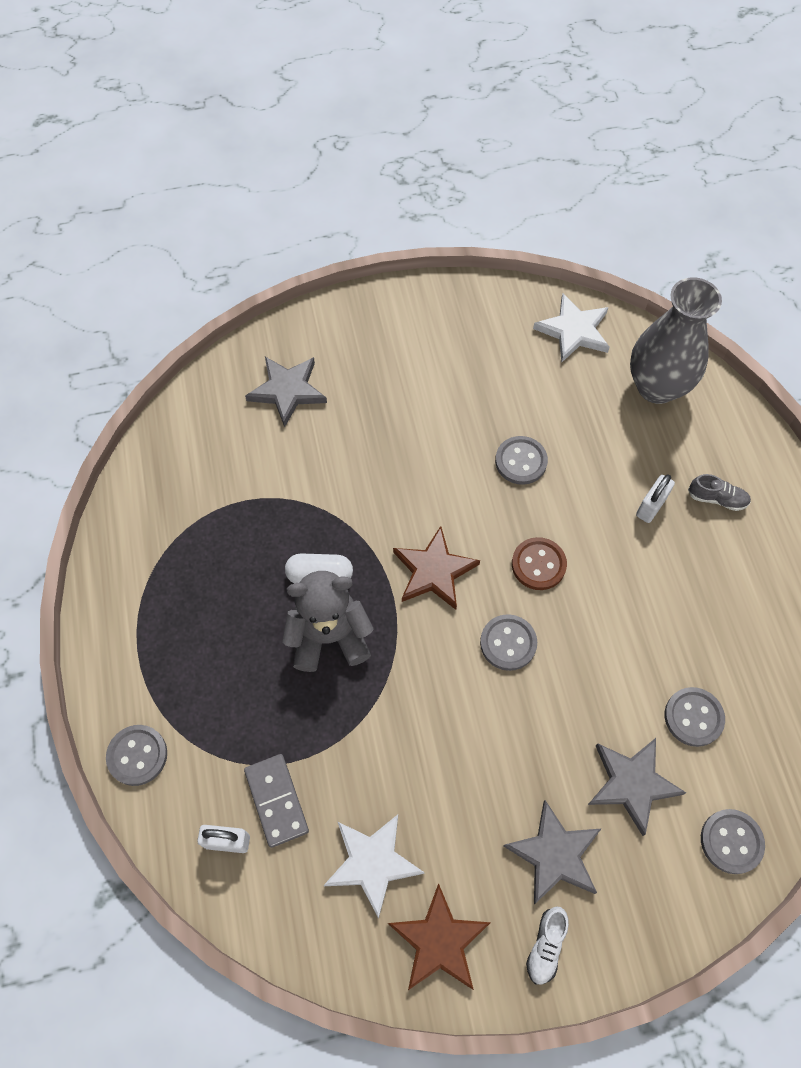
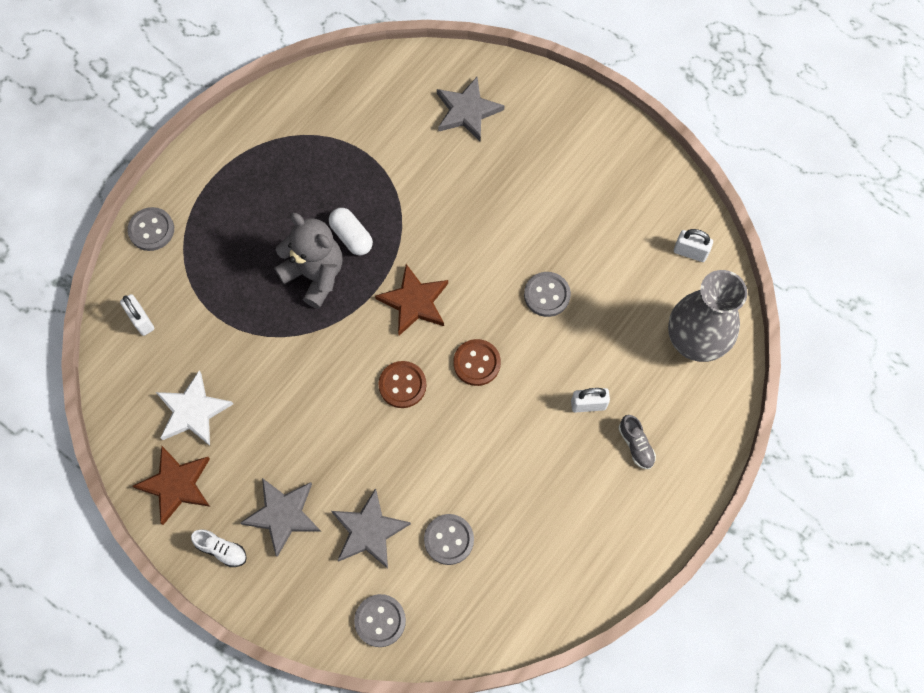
camera: 50 degrees right, 5 degrees up
grey domino [244,754,309,848] -> none
grey button [480,614,537,671] -> brown button [378,361,426,408]
white shoe [526,906,569,985] -> white shoe turned 135 degrees counterclockwise [191,529,247,567]
white star [533,294,610,363] -> white padlock [674,229,713,262]

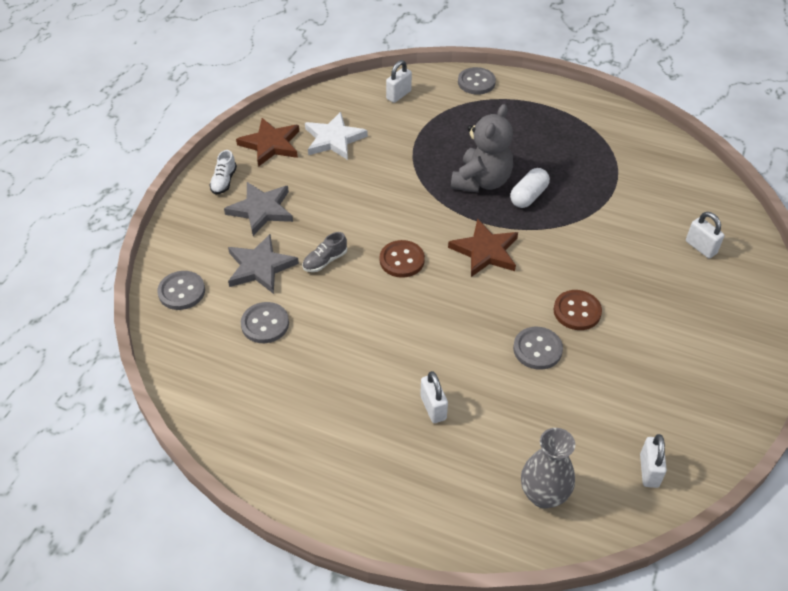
camera: 75 degrees right, 20 degrees down
grey star [437,77,505,142] -> white padlock [686,212,724,258]
brown button [453,339,501,386] -> brown button moved to [554,290,602,330]
grey shoe [619,415,656,469] -> grey shoe moved to [302,232,347,272]
grey vase [668,270,747,362] -> grey vase [521,428,575,509], size x0.66

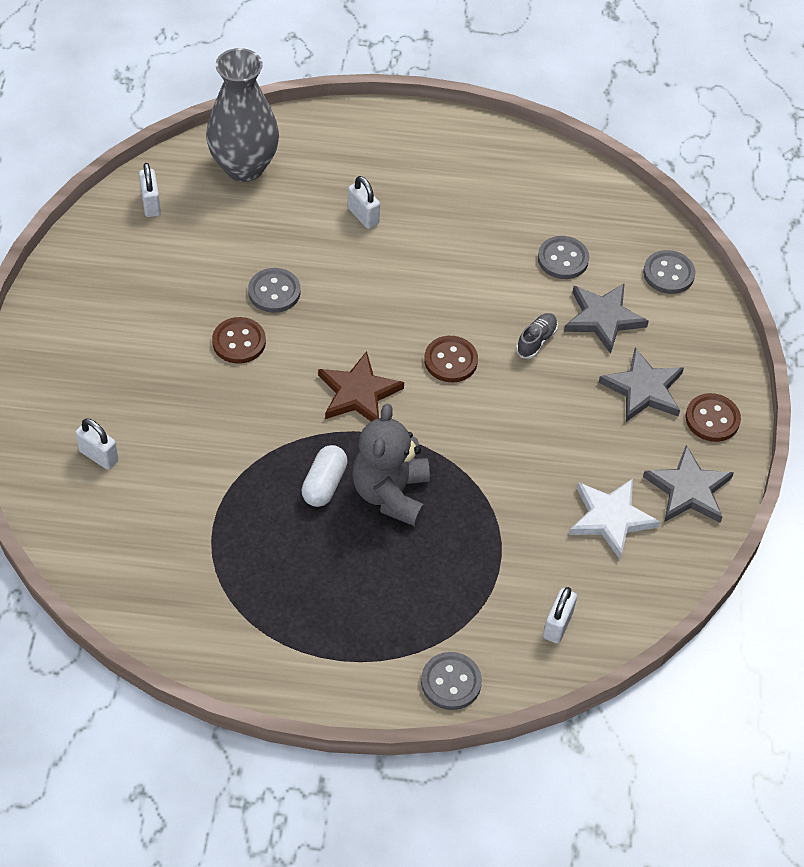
camera: 160 degrees right, 5 degrees up
white shoe [209,150,237,195] -> brown button [685,393,741,442]
brown star [236,118,299,167] -> grey star [643,445,734,523]
grey vase [521,428,575,509] -> grey vase [206,48,279,182], size x1.50

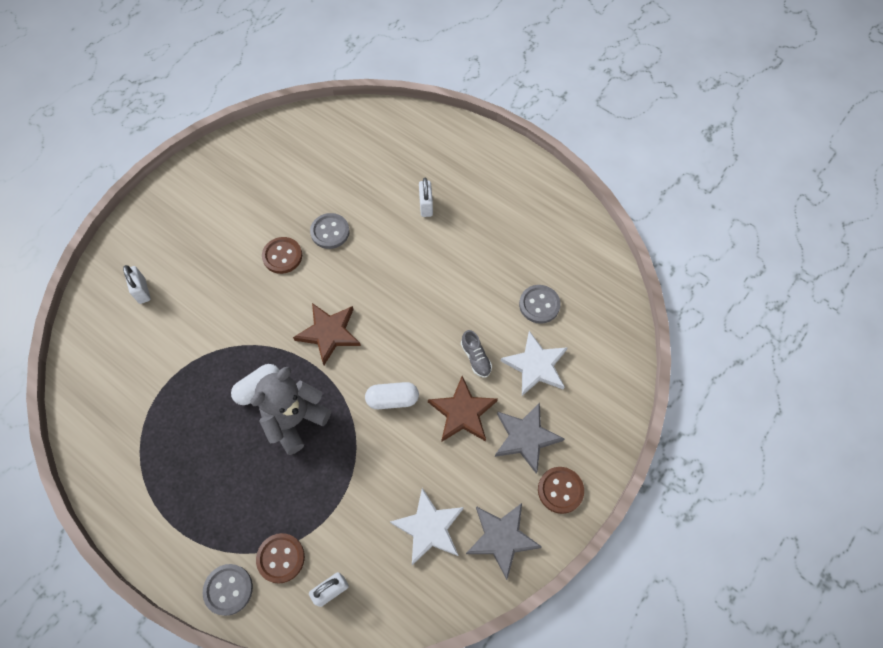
camera: 35 degrees right, 10 degrees up
white padlock [139,163,161,217] -> none
grey vase [206,48,279,182] -> none
brown button [424,336,478,382] -> brown button moved to [256,533,305,584]
grey shoe [516,313,558,359] -> grey shoe turned 90 degrees clockwise [461,330,492,378]
grey star [564,283,649,354] -> white star [501,331,568,396]
grey button [643,250,695,294] -> none
none -> white capsule [365,382,419,409]
none -> brown star [428,376,498,442]

